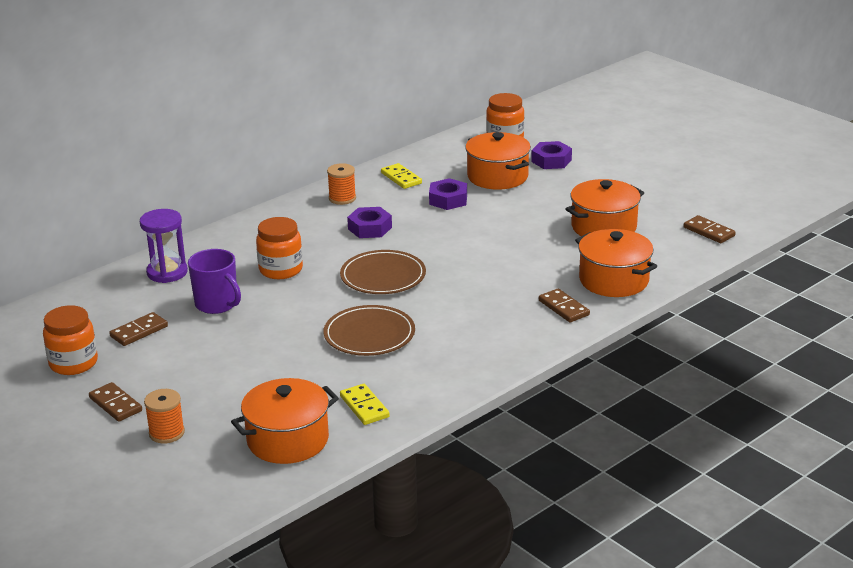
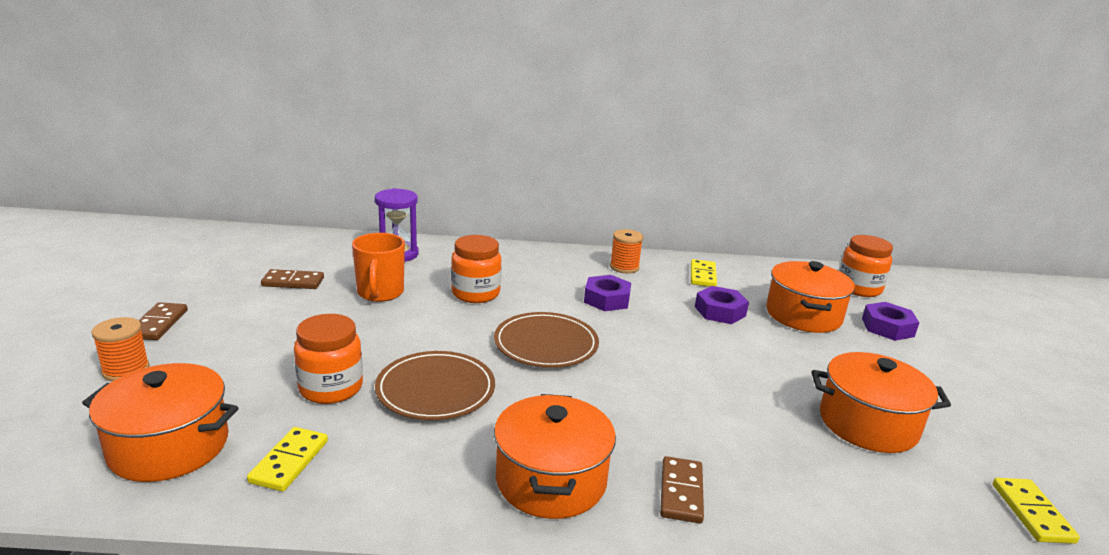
camera: 40 degrees right, 5 degrees down
orange jar [43,305,98,375] -> orange jar moved to [294,314,363,404]
purple mug [188,249,241,314] -> orange mug [352,233,405,302]
orange pot [575,229,657,297] -> orange pot moved to [494,394,616,519]
brown domino [683,215,736,243] -> yellow domino [993,478,1080,544]

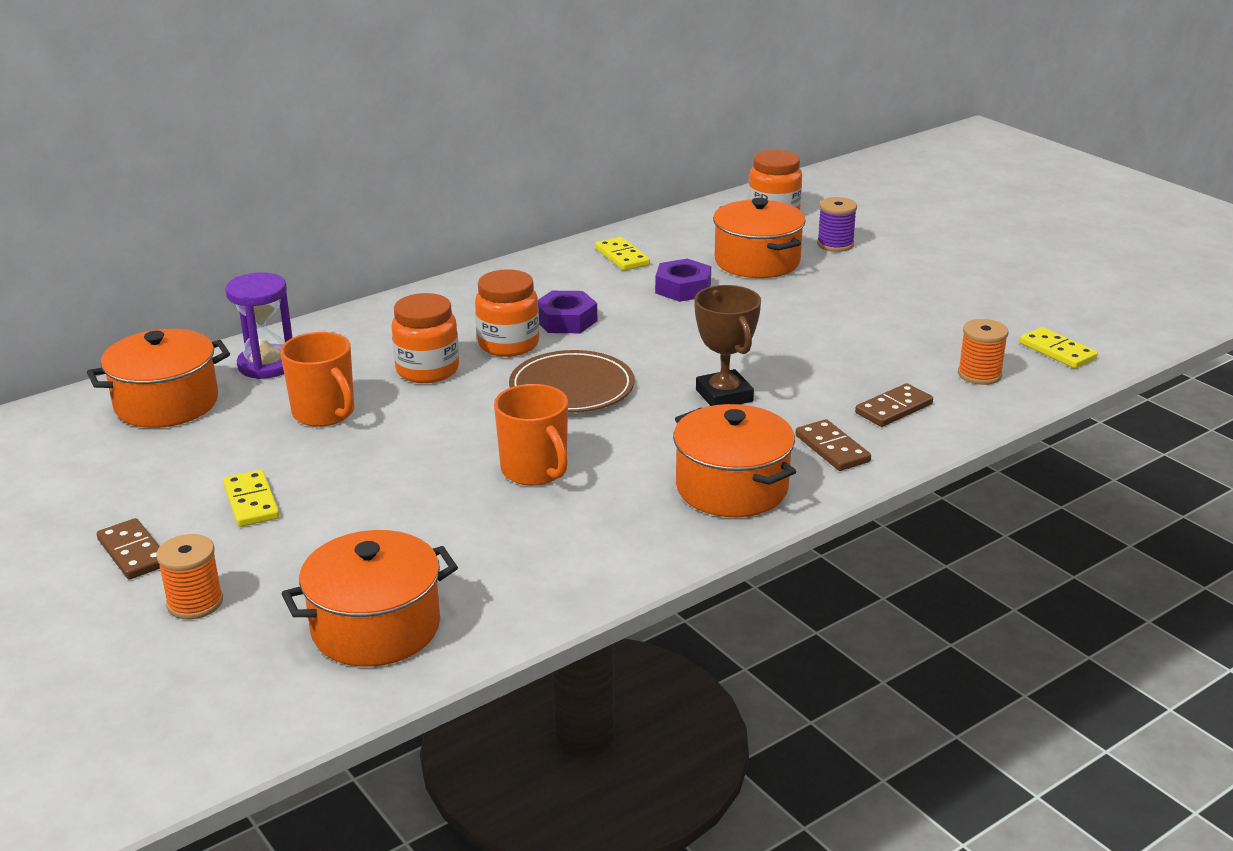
camera: 35 degrees left, 5 degrees up
yellow domino [247,427,328,491] -> yellow domino moved to [223,470,280,527]
brown domino [261,269,324,289] -> brown domino moved to [855,383,933,427]
orange jar [294,314,363,404] -> orange jar moved to [475,269,539,357]
brown plate [375,351,495,420] -> orange mug [494,384,568,486]
orange spool [610,229,643,274] -> orange spool moved to [958,319,1008,385]
orange pot [812,352,951,453] -> orange pot moved to [87,329,230,428]
purple nut [862,302,919,341] -> purple spool [817,197,857,252]
none -> brown trophy [694,285,761,406]

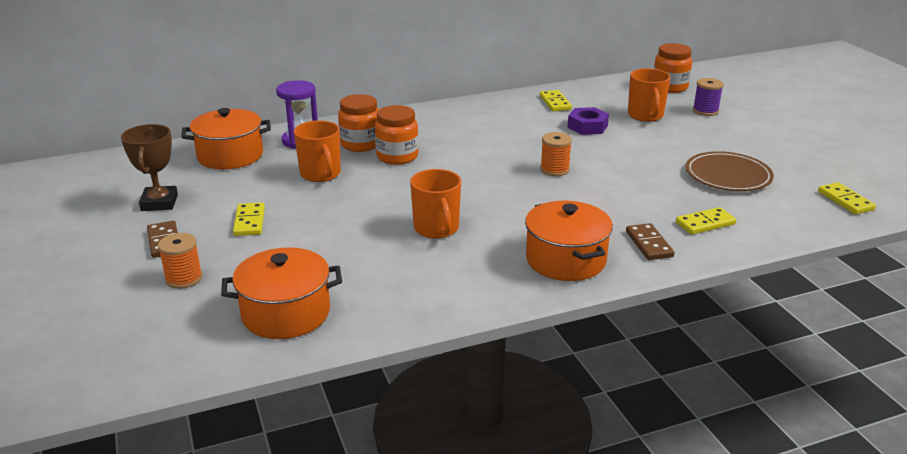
camera: 15 degrees right, 0 degrees up
orange jar [475,269,539,357] -> orange jar moved to [338,94,379,152]
brown plate [509,350,635,413] -> brown plate moved to [686,151,774,191]
purple nut [538,291,597,333] -> none
brown trophy [694,285,761,406] -> brown trophy moved to [121,124,178,211]
orange pot [713,198,806,278] -> orange mug [628,68,671,122]
brown domino [855,383,933,427] -> yellow domino [676,207,736,235]
orange spool [958,319,1008,385] -> orange spool moved to [540,132,572,176]

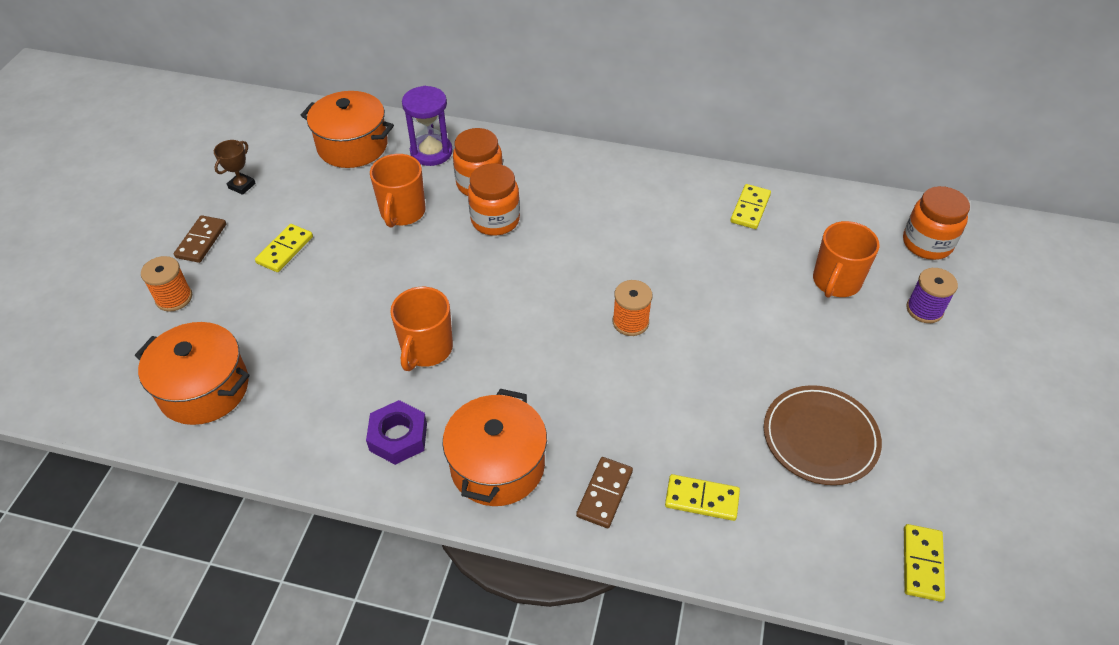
camera: 35 degrees right, 20 degrees up
brown trophy [121,124,178,211] -> brown trophy [214,140,256,195], size x0.61
purple nut [567,107,609,135] -> purple nut moved to [366,400,427,465]

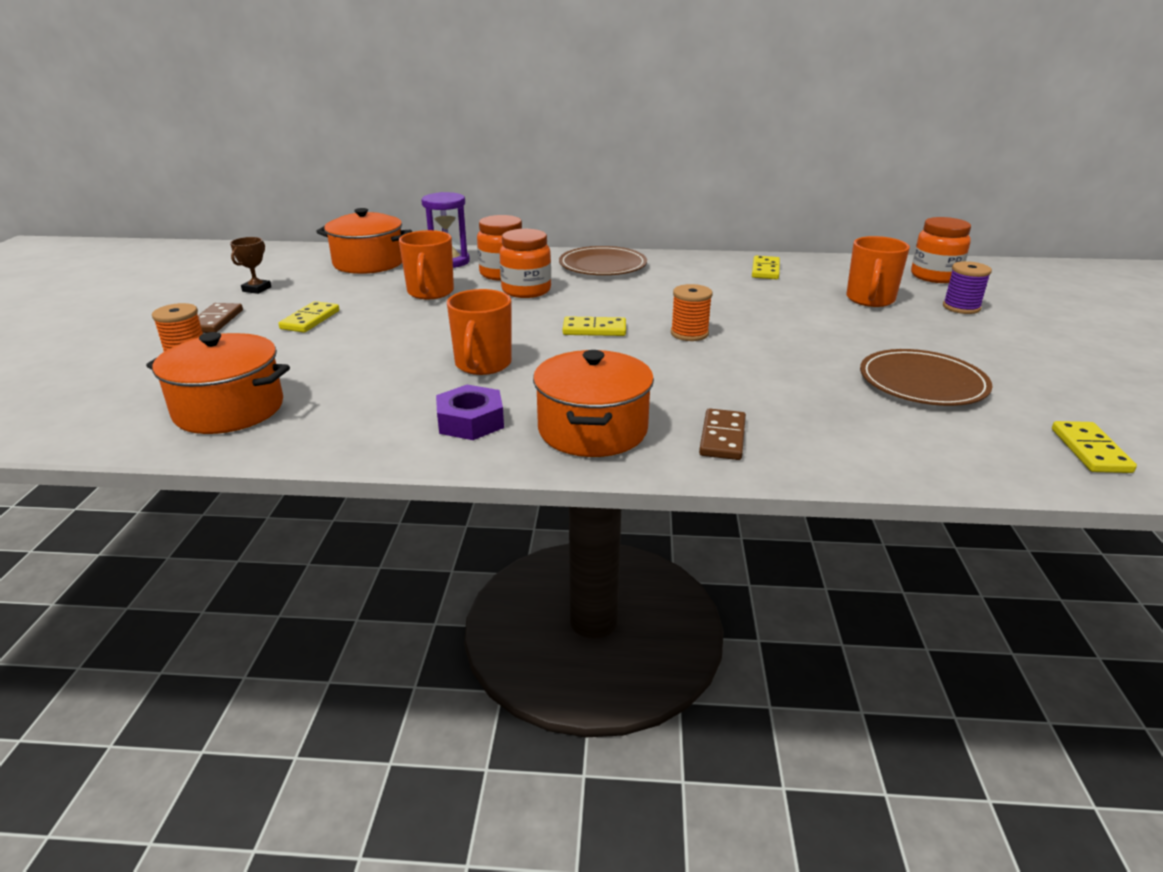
camera: 10 degrees left, 20 degrees down
yellow domino [665,474,740,521] -> yellow domino moved to [563,316,626,336]
none -> brown plate [559,246,647,275]

